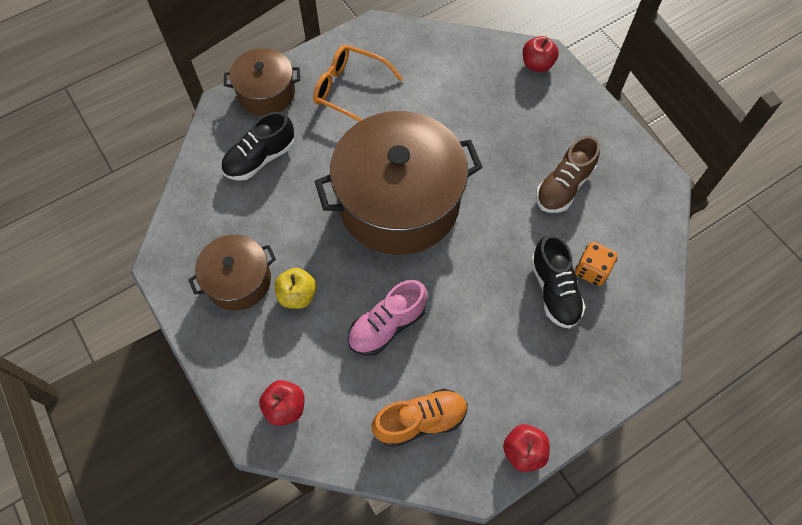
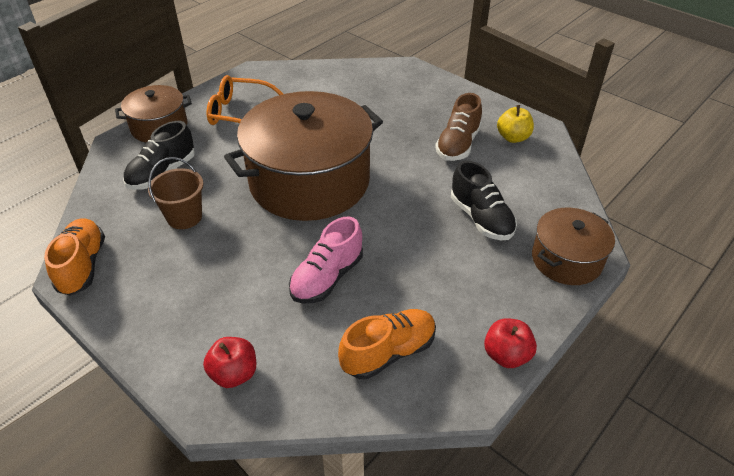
camera: 15 degrees left, 20 degrees down
brown pot [188,235,276,311] -> brown pot moved to [532,208,615,285]
yellow apple [275,268,317,309] -> yellow apple moved to [497,105,534,143]
red apple [523,36,559,72] -> none
orange dice [575,242,618,286] -> none
none -> orange shoe [44,218,105,296]
none -> brown bucket [148,157,203,229]

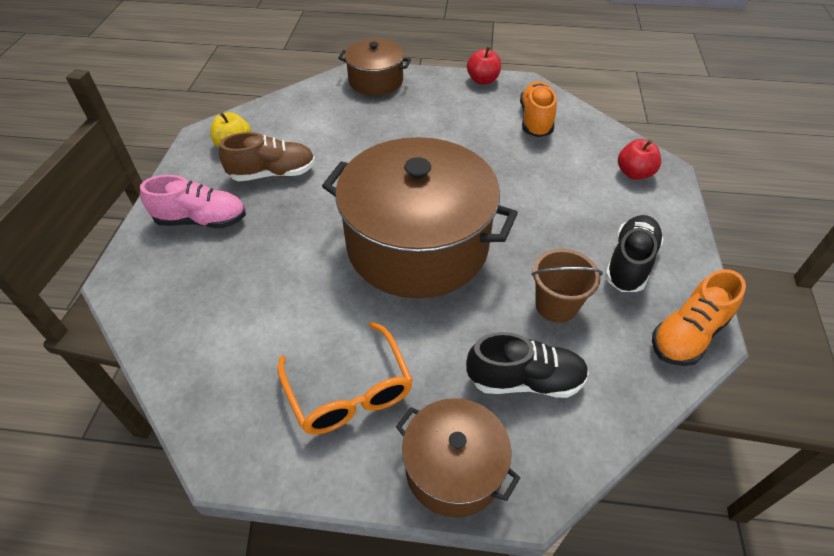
camera: 125 degrees left, 5 degrees up
pink shoe [289,217,363,303] -> pink shoe moved to [140,175,246,228]
orange shoe [338,309,436,380] -> orange shoe turned 75 degrees clockwise [520,81,557,137]
black shoe [451,160,517,240] -> black shoe moved to [605,215,664,292]

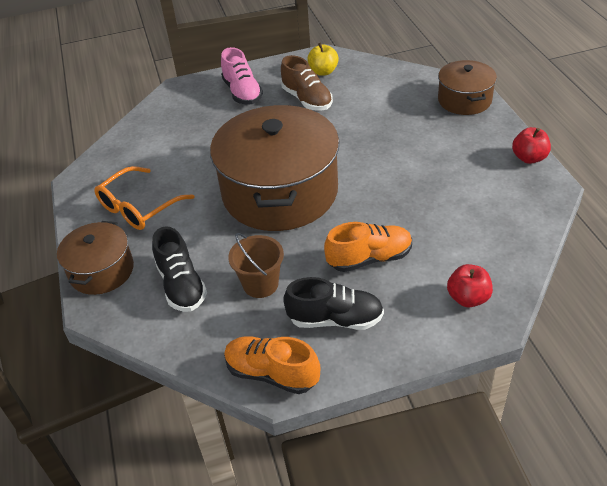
camera: 70 degrees right, 5 degrees down
orange shoe [520,81,557,137] -> orange shoe moved to [324,222,412,272]

